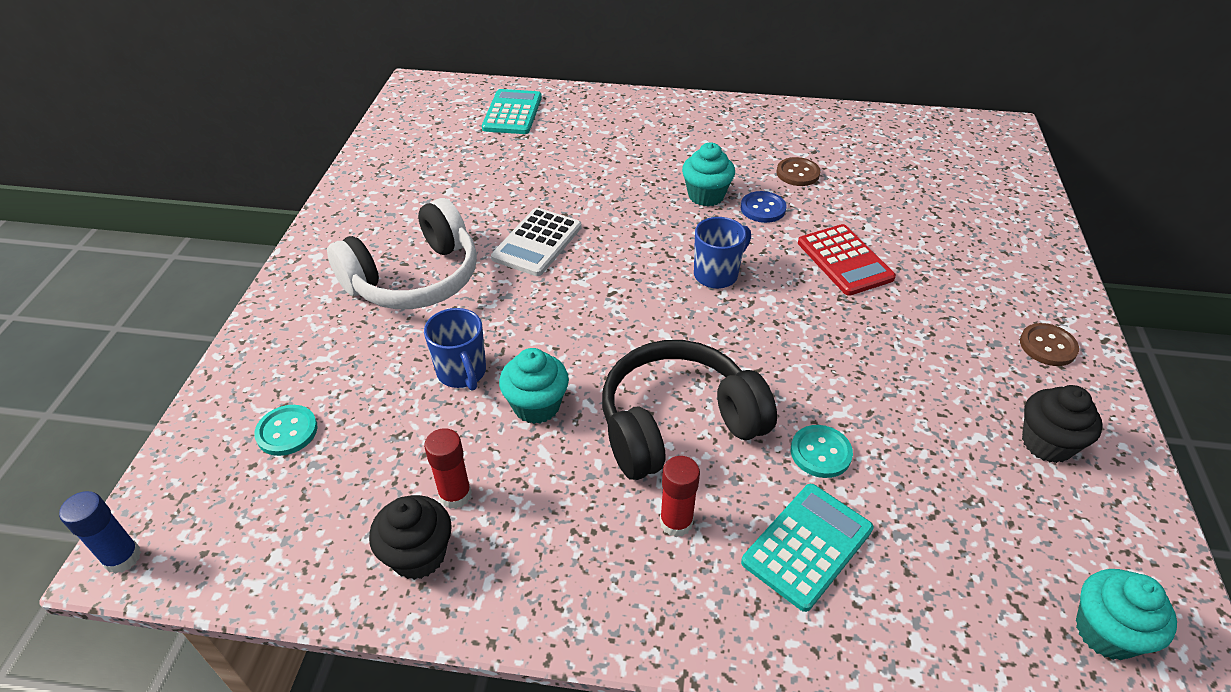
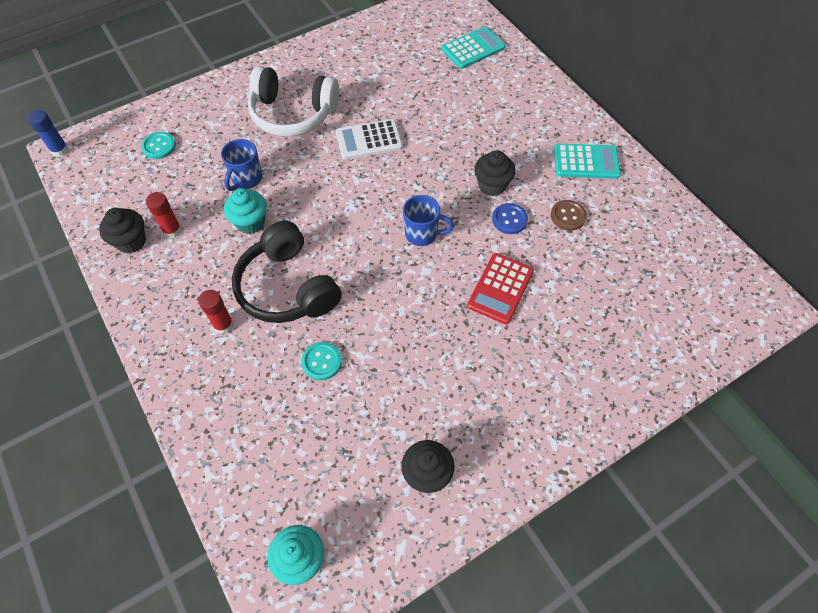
camera: 50 degrees right, 15 degrees up
black headphones [602,340,777,480] -> black headphones turned 150 degrees counterclockwise [232,221,342,323]
turquoise cupcake [682,142,735,207] -> black cupcake [474,150,516,196]
turquoise calculator [741,484,874,612] -> turquoise calculator moved to [554,144,621,179]
brown button [1020,323,1079,366] -> none

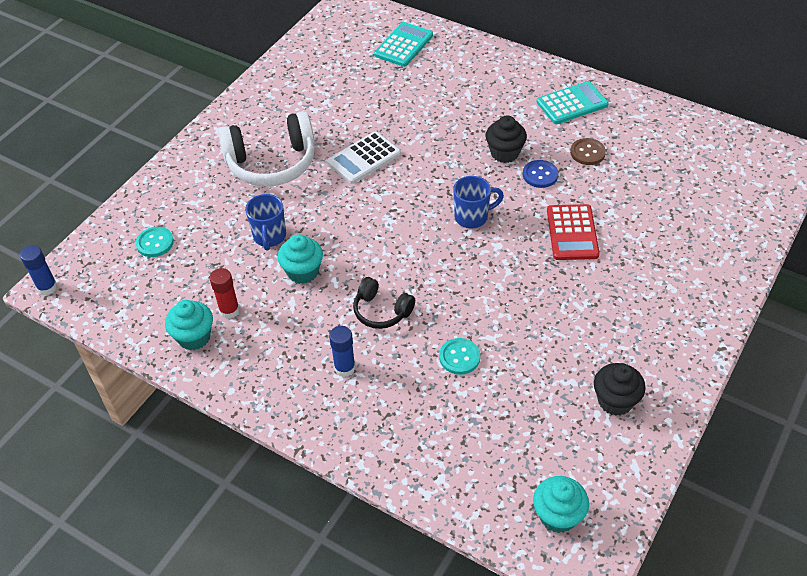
camera: 25 degrees left, 10 degrees down
black cupcake [99,208,146,254] -> turquoise cupcake [165,300,213,350]
red glue stick [198,290,234,334] -> blue glue stick [329,326,356,377]
black headphones [232,221,342,323] -> black headphones [353,277,415,329], size x0.54

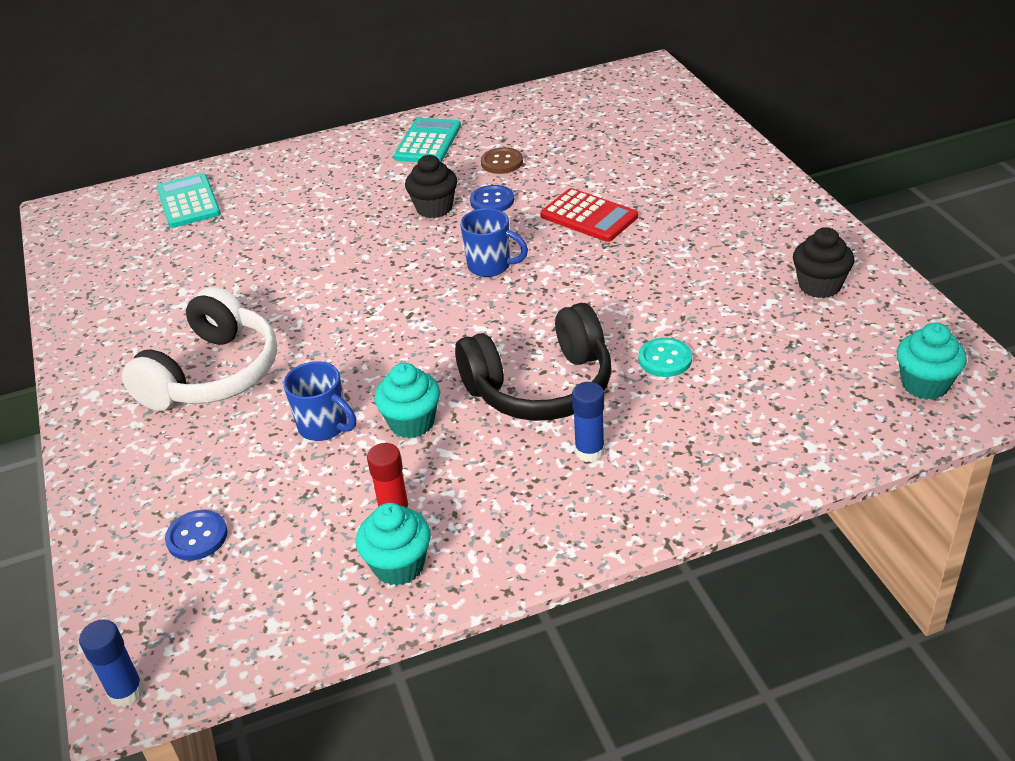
camera: 50 degrees left, 10 degrees down
turquoise button [136,227,174,257] -> blue button [165,510,228,561]
white calculator [327,131,401,184] -> none
black headphones [353,277,415,329] -> black headphones [455,303,612,421], size x1.86
blue mug [453,176,504,228] -> blue mug turned 90 degrees clockwise [460,208,528,277]

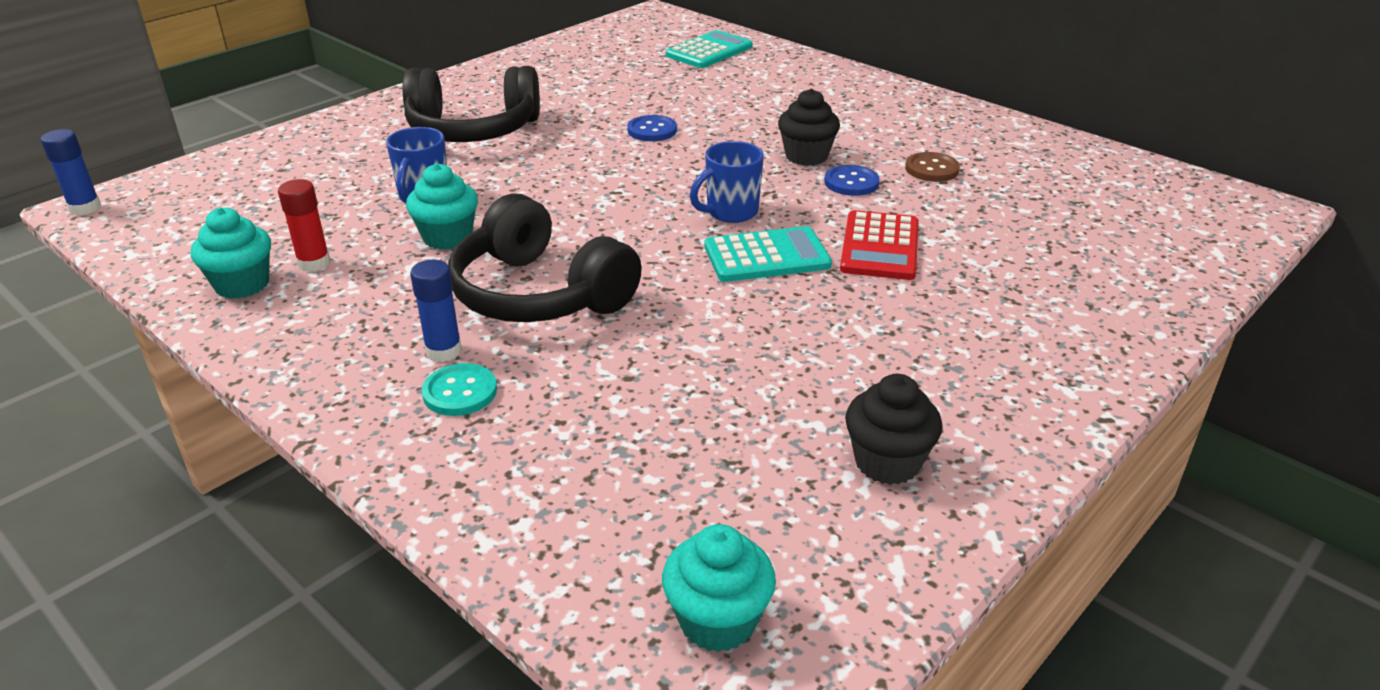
camera: 60 degrees right, 5 degrees down
white headphones [122,287,277,411] -> black headphones [402,66,540,142]
blue button [165,510,228,561] -> blue button moved to [627,115,677,141]
turquoise calculator [394,118,461,162] -> turquoise calculator moved to [704,226,832,282]
blue mug [460,208,528,277] -> blue mug turned 60 degrees clockwise [690,141,764,223]
turquoise button [638,338,692,377] -> turquoise button moved to [422,363,497,416]

